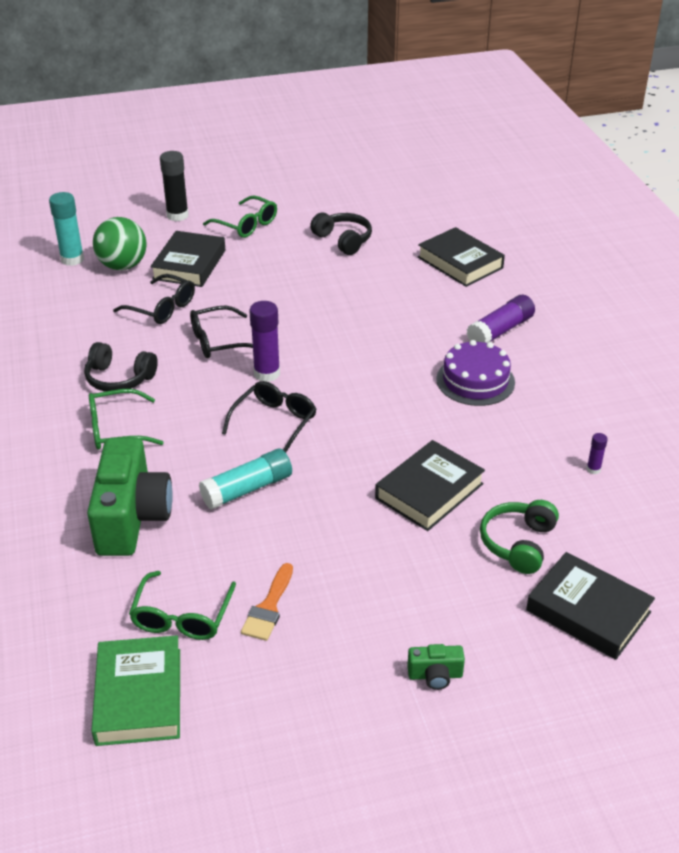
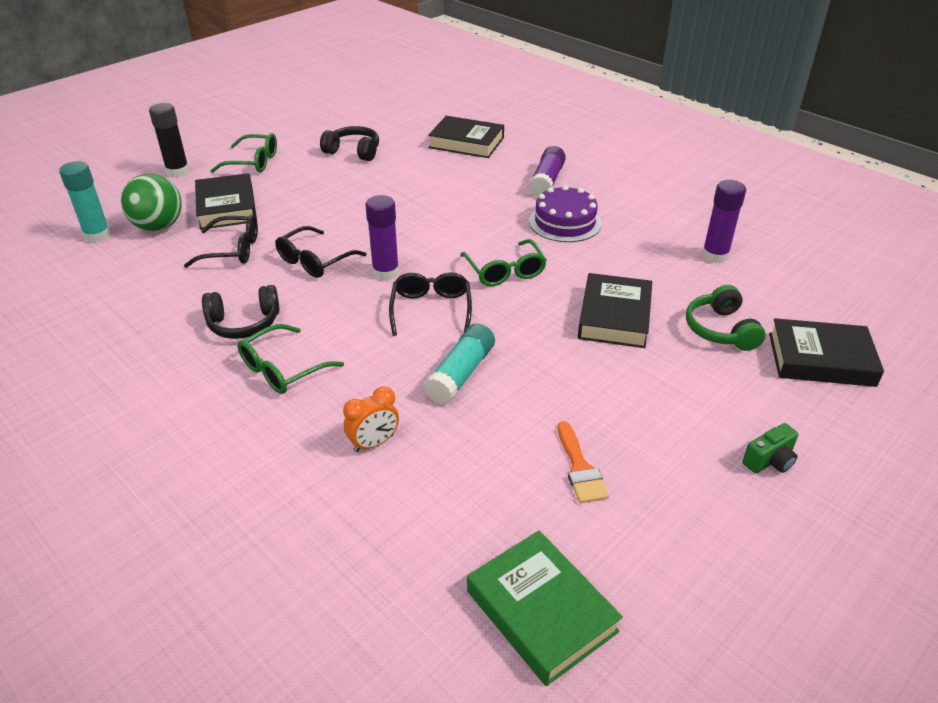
camera: 30 degrees left, 0 degrees up
green camera [87,438,173,556] -> orange clock [343,386,399,453]
green glasses [129,571,236,640] -> green glasses moved to [460,239,547,286]
purple glue stick [586,433,608,474] -> purple glue stick [702,180,746,263], size x2.06

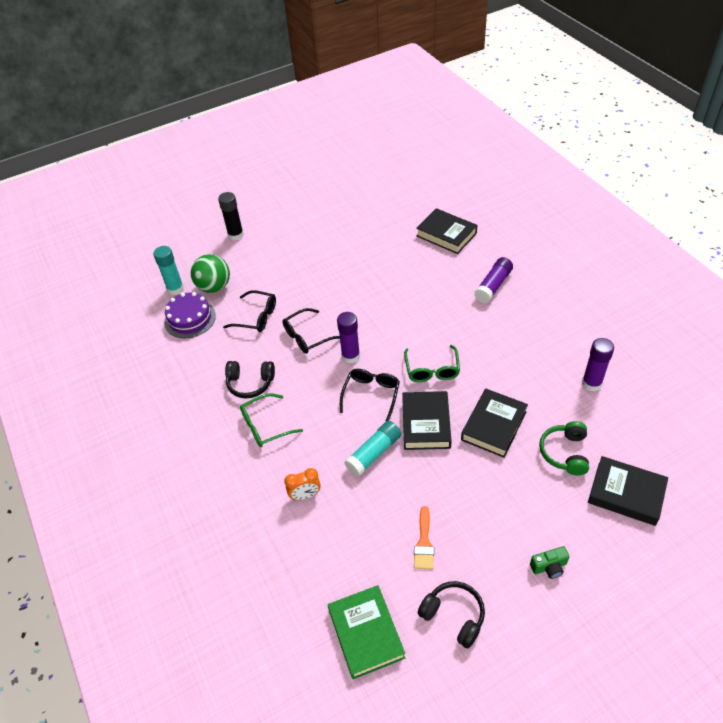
camera: 20 degrees right, 10 degrees up
black book [195,173,257,230] -> black book moved to [402,391,451,450]
green glasses [211,133,277,173] -> none
black headphones [320,126,379,161] -> black headphones moved to [418,581,485,649]
purple cake [529,185,601,242] -> purple cake moved to [164,292,216,338]

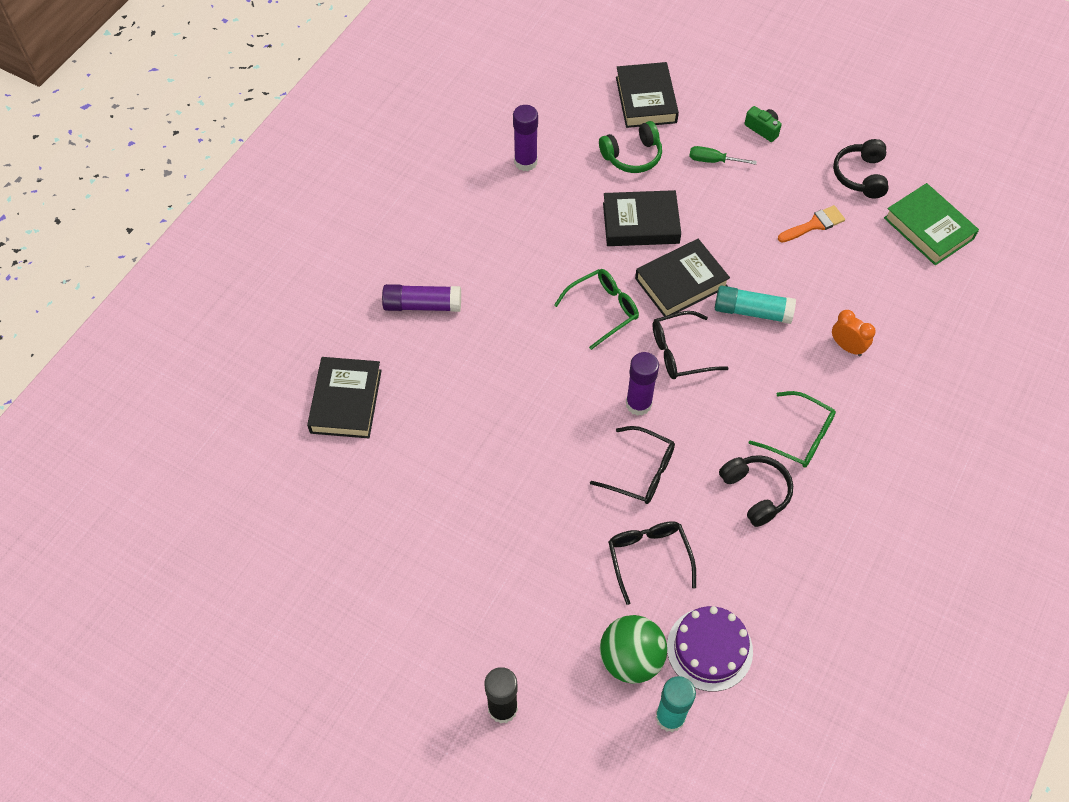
camera: 125 degrees left, 10 degrees up
green book [328,585,405,679] -> green book turned 75 degrees counterclockwise [884,183,979,265]
none -> green screwdriver [689,146,757,165]

